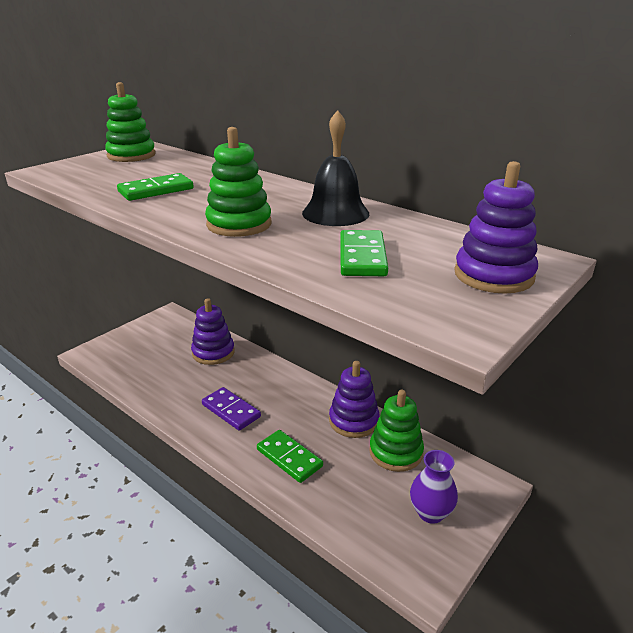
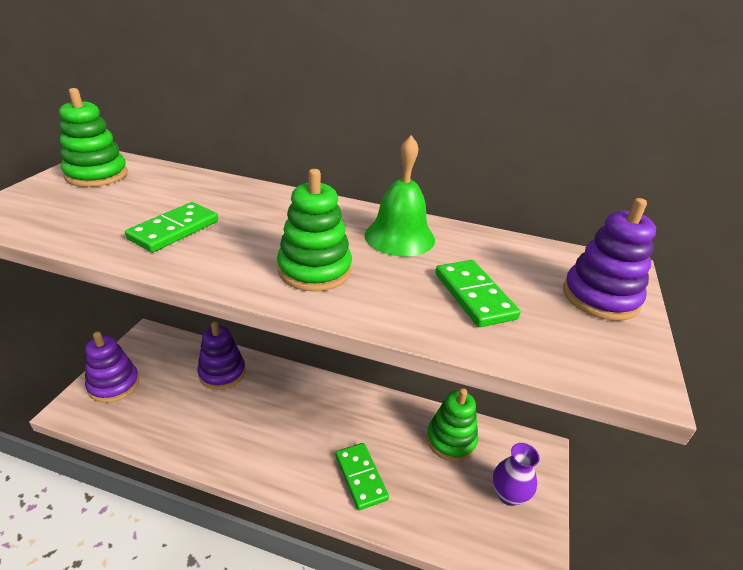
camera: 25 degrees left, 5 degrees up
purple domino [202,387,261,431] -> none
green domino [257,430,323,483] -> green domino turned 45 degrees clockwise [335,443,389,510]
black bell [302,110,369,226] -> green bell [364,135,435,257]
purple stacking toy [329,361,379,438] -> purple stacking toy moved to [85,332,140,403]

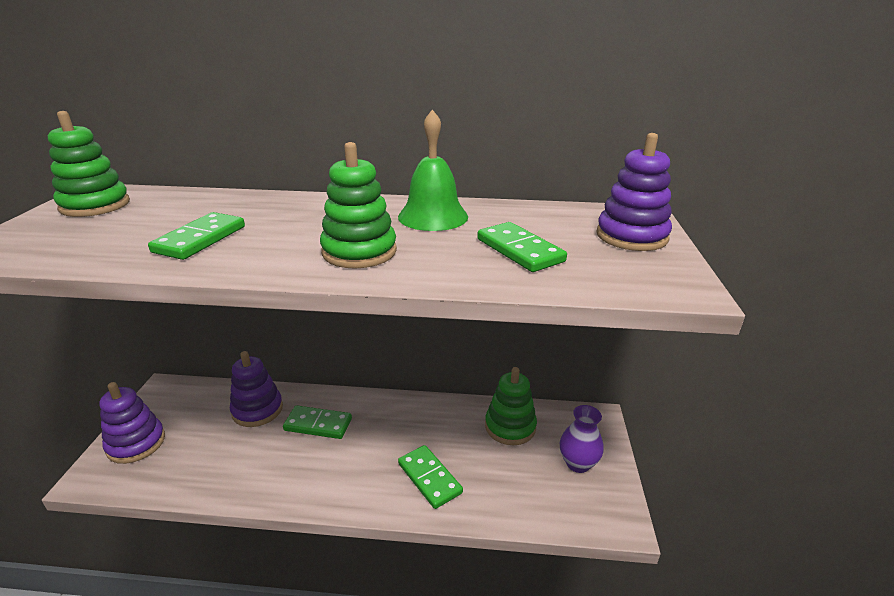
camera: 10 degrees left, 5 degrees down
none -> green domino [283,405,352,439]

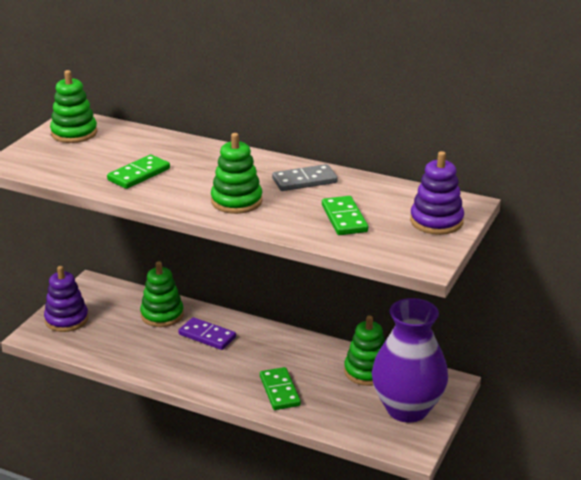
camera: 20 degrees right, 0 degrees up
purple stacking toy [230,351,283,427] -> green stacking toy [140,261,184,327]
green domino [283,405,352,439] -> purple domino [178,317,236,350]
green bell [398,109,468,231] -> grey domino [272,164,338,191]
purple vase [560,405,604,473] -> purple vase [372,298,448,423], size x2.03

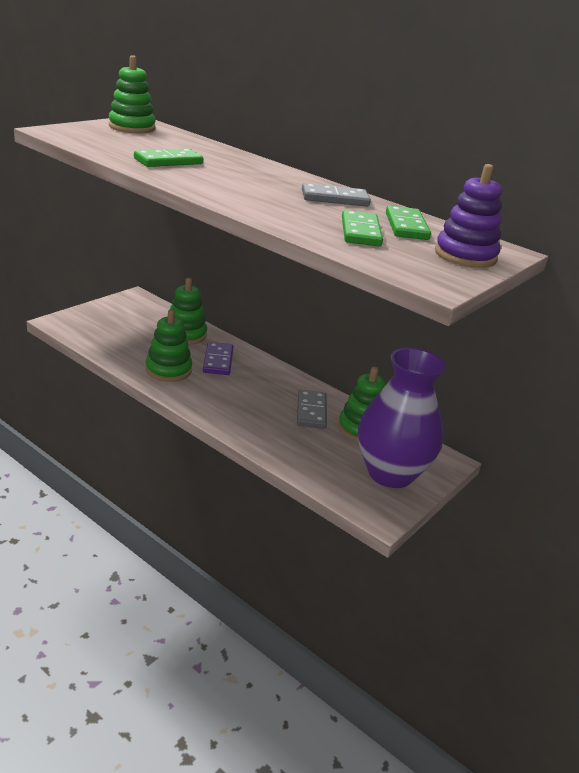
camera: 10 degrees right, 0 degrees up
purple stacking toy [44,266,88,332] -> none
purple domino [178,317,236,350] -> purple domino turned 45 degrees clockwise [203,342,234,375]
green stacking toy [211,133,263,214] -> green stacking toy moved to [145,309,192,382]
green domino [260,367,301,410] -> green domino moved to [386,206,431,240]
none -> grey domino [297,390,327,429]

